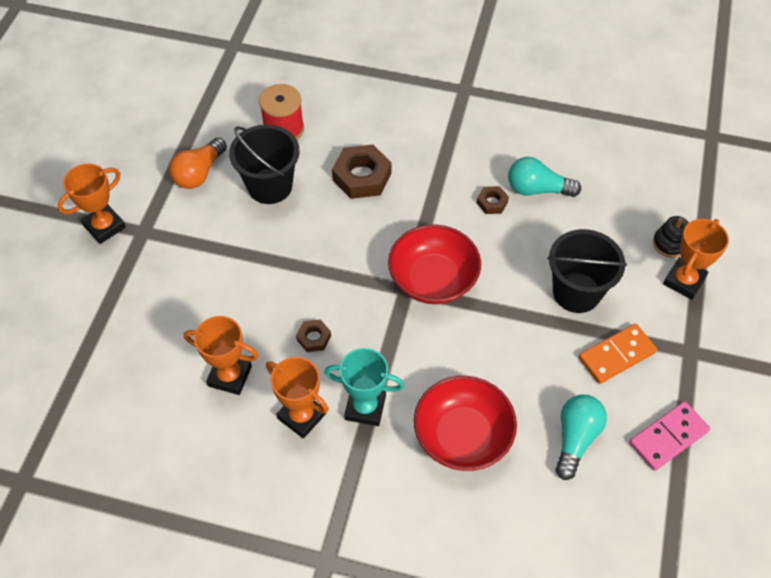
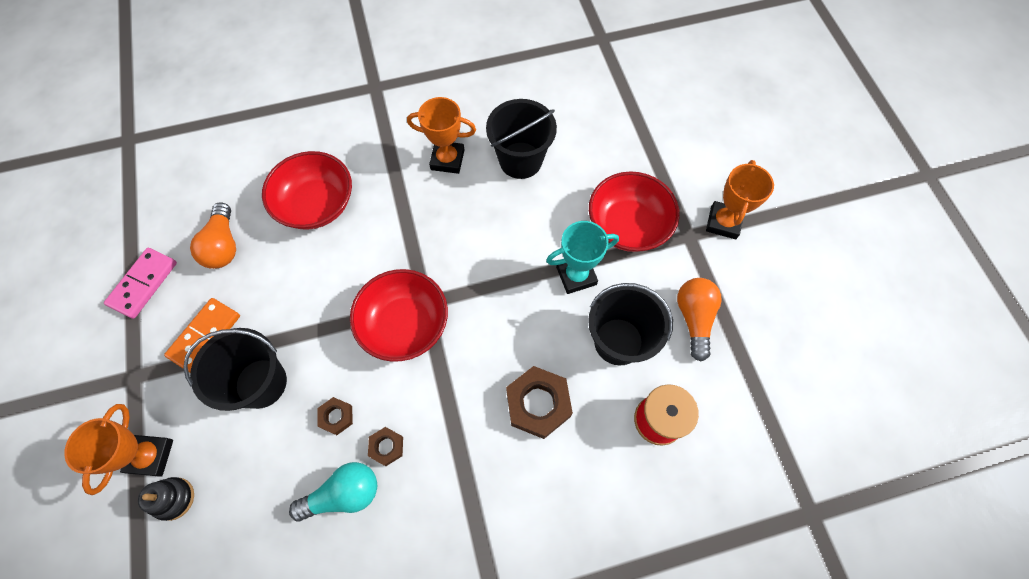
camera: 150 degrees right, 10 degrees up
orange trophy [184,316,259,395] -> black bucket [486,99,557,179]
brown nut [296,319,331,352] -> brown nut moved to [317,397,353,435]
turquoise trophy [324,348,404,426] -> turquoise trophy moved to [546,221,619,294]
turquoise light bulb [556,395,607,480] -> orange light bulb [190,203,236,269]
none -> red bowl [589,172,680,252]

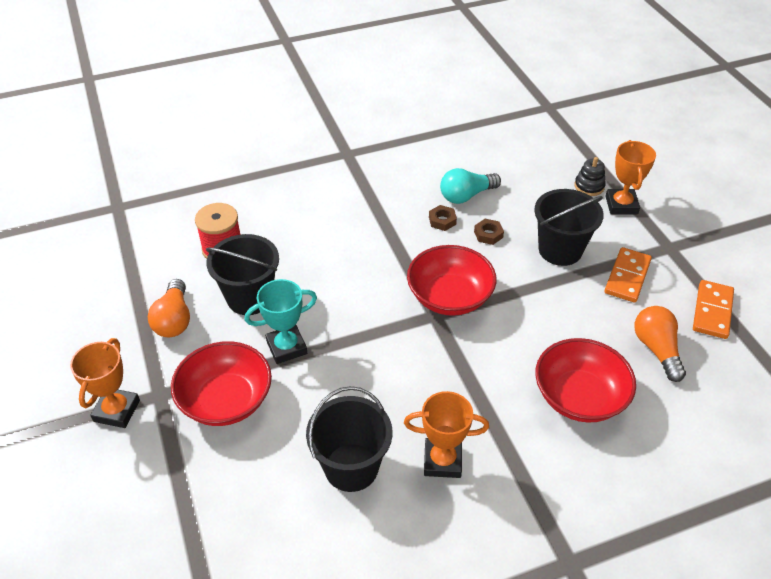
camera: 175 degrees right, 20 degrees down
pink domino [104,248,177,319] -> orange domino [693,280,734,339]
brown nut [506,366,573,439] -> none

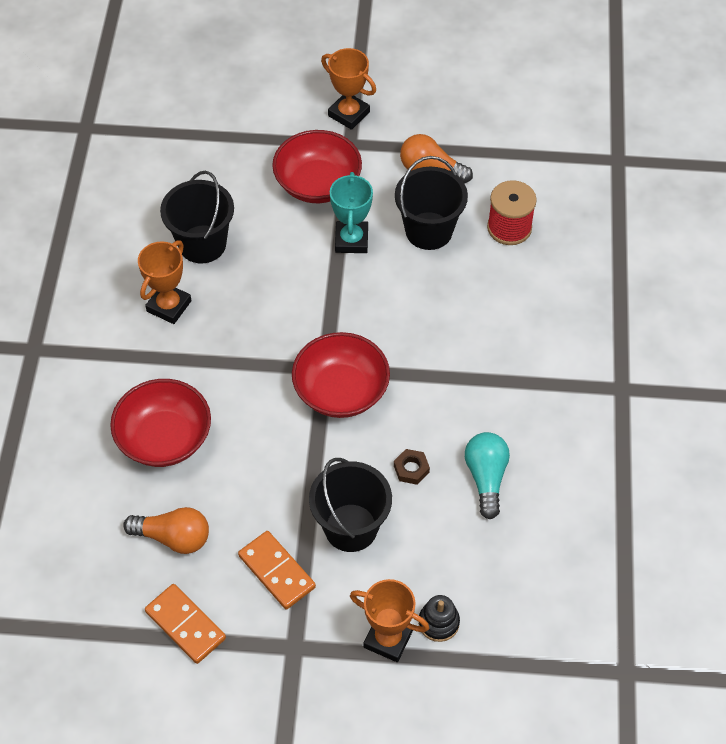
camera: 115 degrees right, 10 degrees up
brown nut [429,205,457,231] -> none

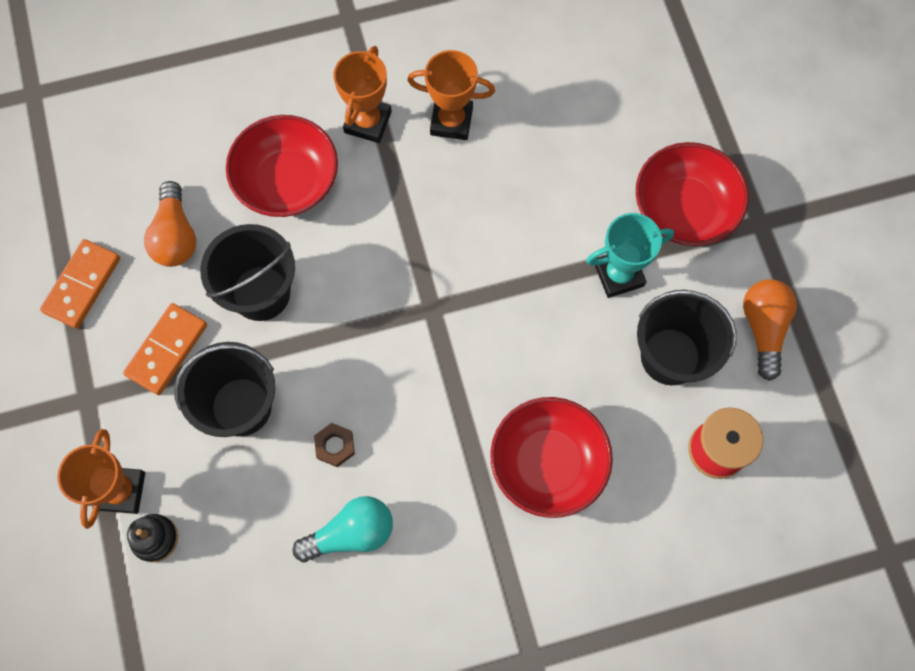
camera: 70 degrees right, 15 degrees up
black bucket [160,171,234,263] -> black bucket moved to [200,224,295,321]
red bowl [292,332,390,418] -> red bowl moved to [490,397,613,518]
orange trophy [321,48,376,130] -> orange trophy moved to [334,46,392,143]

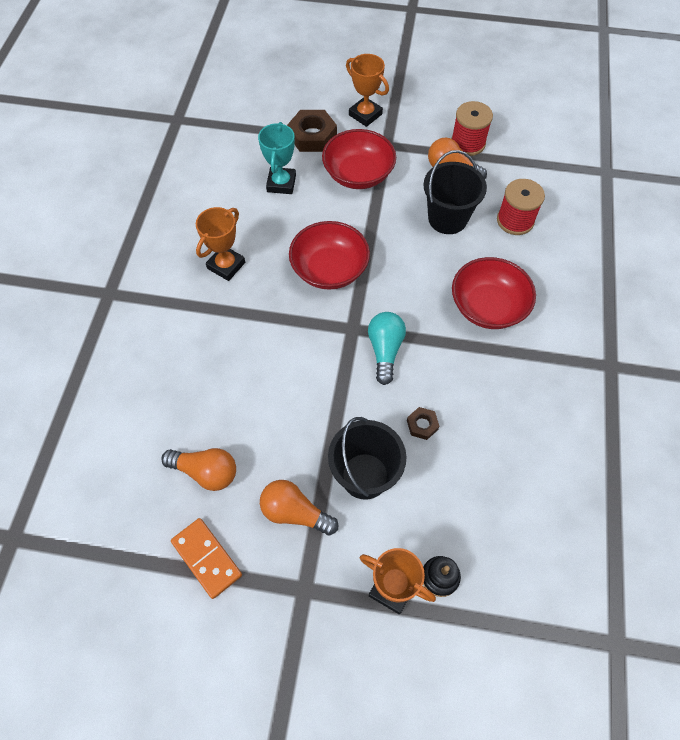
camera: 65 degrees left, 10 degrees down
orange domino [123,303,207,395] -> orange light bulb [260,480,338,536]
black bucket [200,224,295,321] -> none
red bowl [226,115,338,217] -> red bowl moved to [289,221,370,290]
turquoise light bulb [293,496,393,562] -> turquoise light bulb moved to [368,312,406,385]
orange trophy [334,46,392,143] -> orange trophy moved to [346,54,389,127]
turquoise trophy [586,213,674,298] -> turquoise trophy moved to [258,122,296,194]
none -> brown nut [287,110,337,152]
none -> red spool [451,101,493,156]

